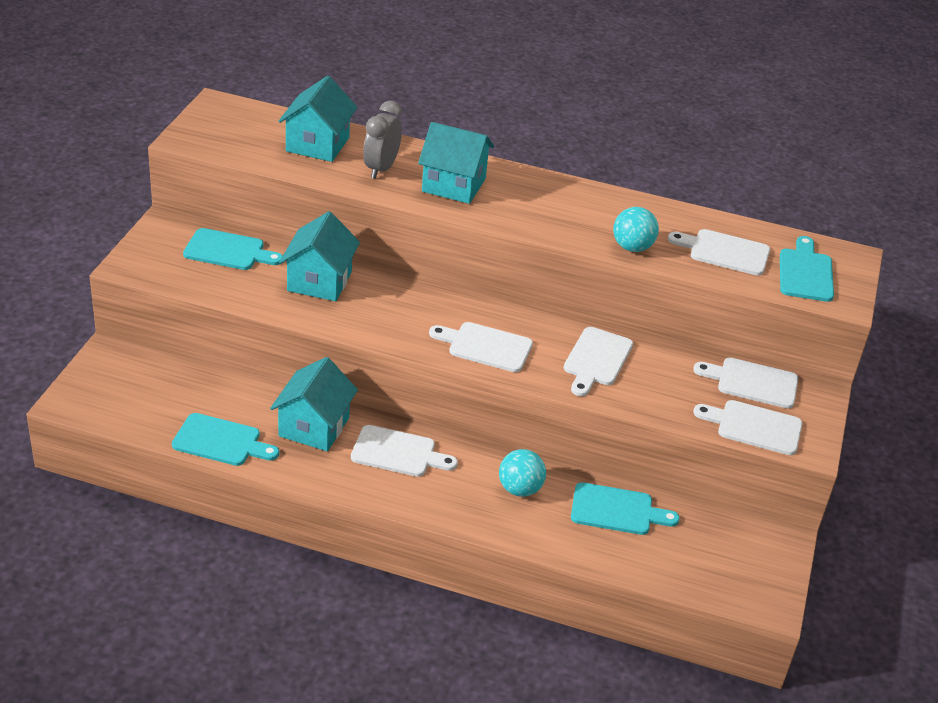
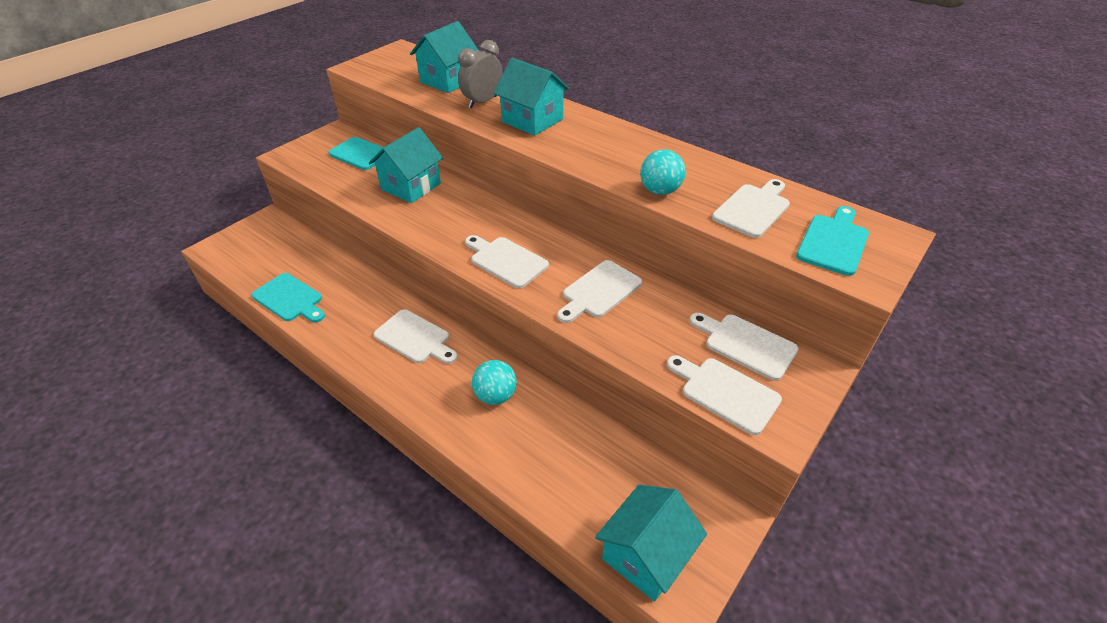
camera: 25 degrees right, 5 degrees up
turquoise house [270,357,358,451] -> turquoise house moved to [595,485,707,601]
turquoise cutting board [571,482,680,535] -> none
white cutting board [668,229,770,276] -> white cutting board turned 90 degrees clockwise [712,179,790,238]

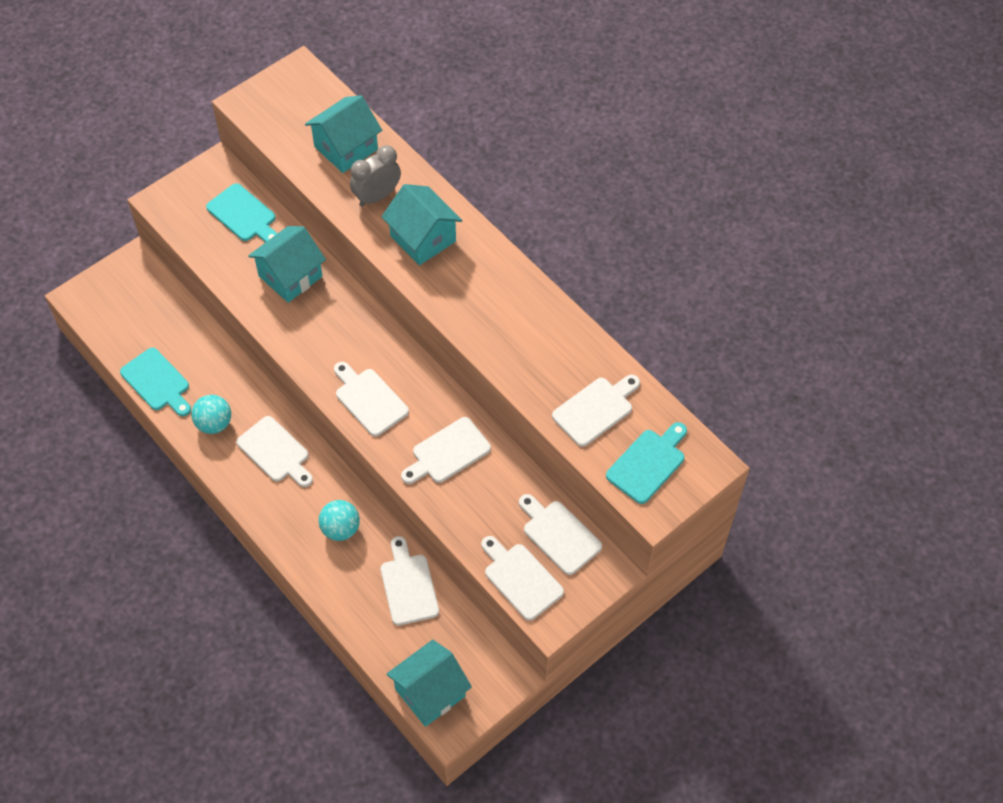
camera: 10 degrees right, 15 degrees up
turquoise ball [640,149,686,195] -> turquoise ball moved to [191,395,231,434]
none -> white cutting board [381,536,439,625]

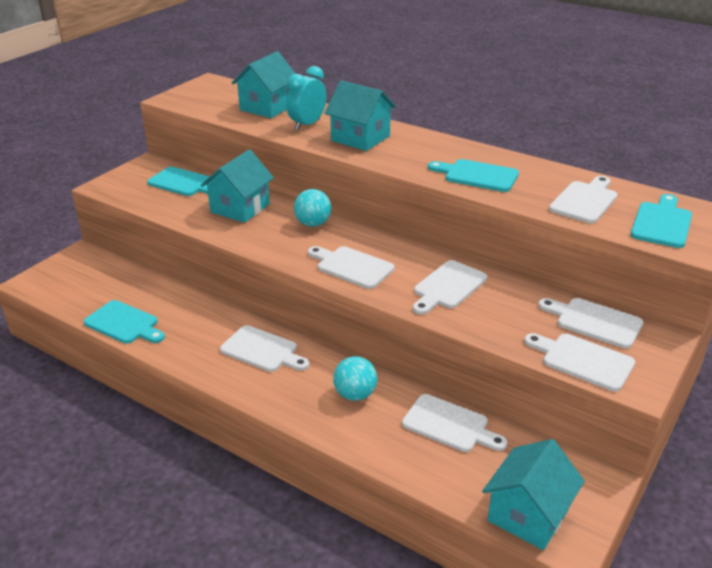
camera: 15 degrees left, 25 degrees down
turquoise ball [191,395,231,434] -> turquoise ball moved to [294,189,332,227]
grey clock [350,145,401,207] -> turquoise clock [286,66,326,130]
white cutting board [381,536,439,625] -> white cutting board turned 150 degrees clockwise [402,394,507,452]
none -> turquoise cutting board [428,159,519,192]

